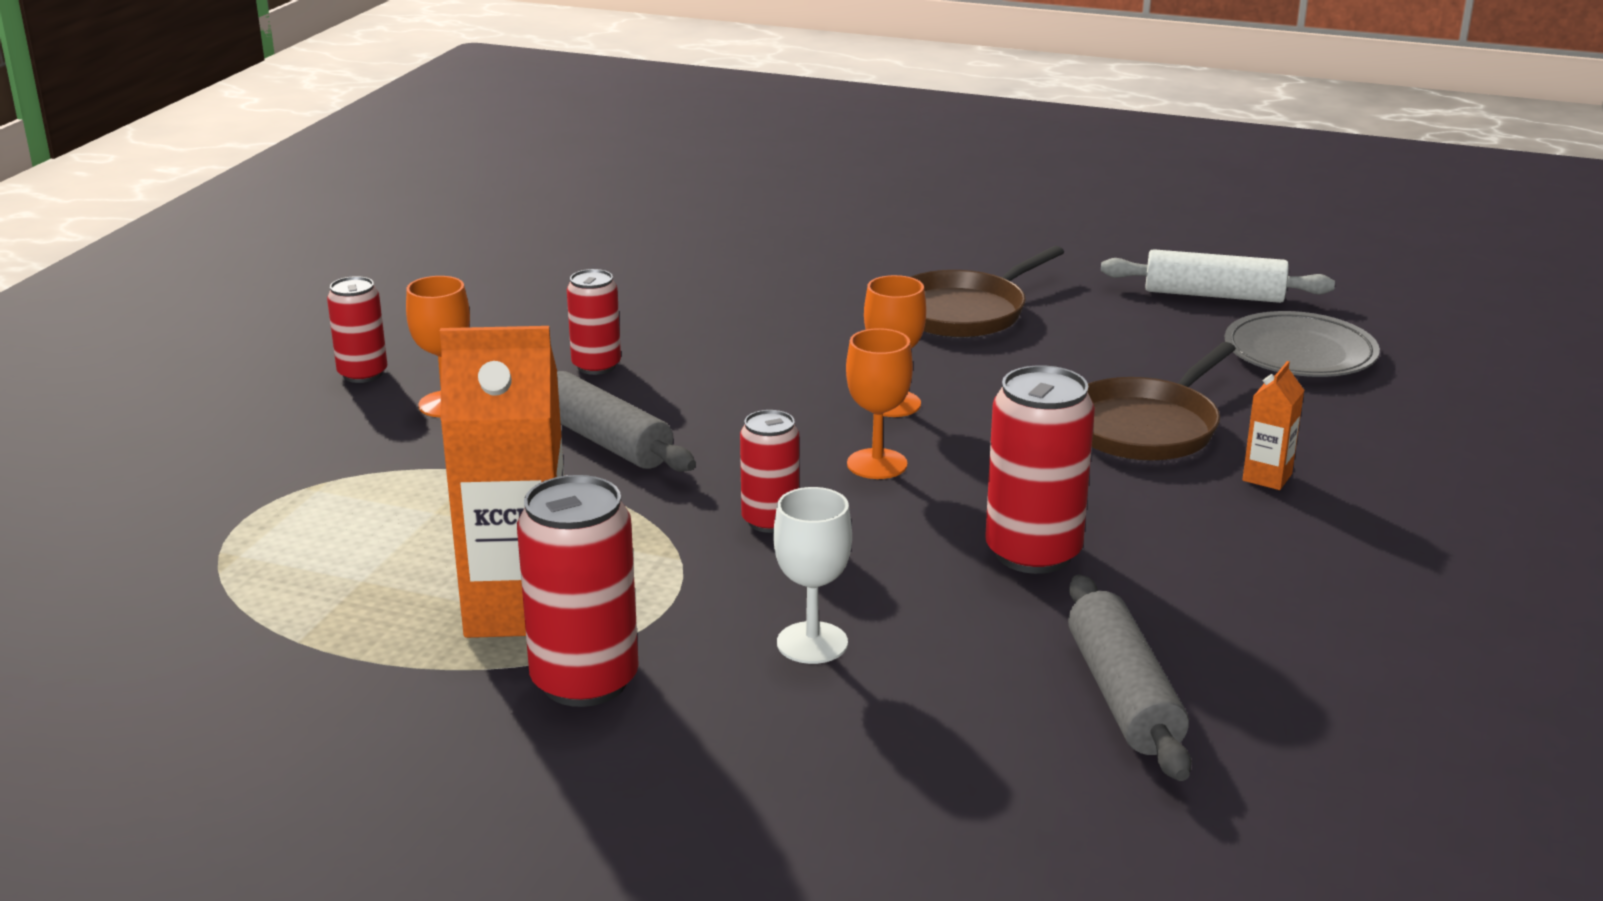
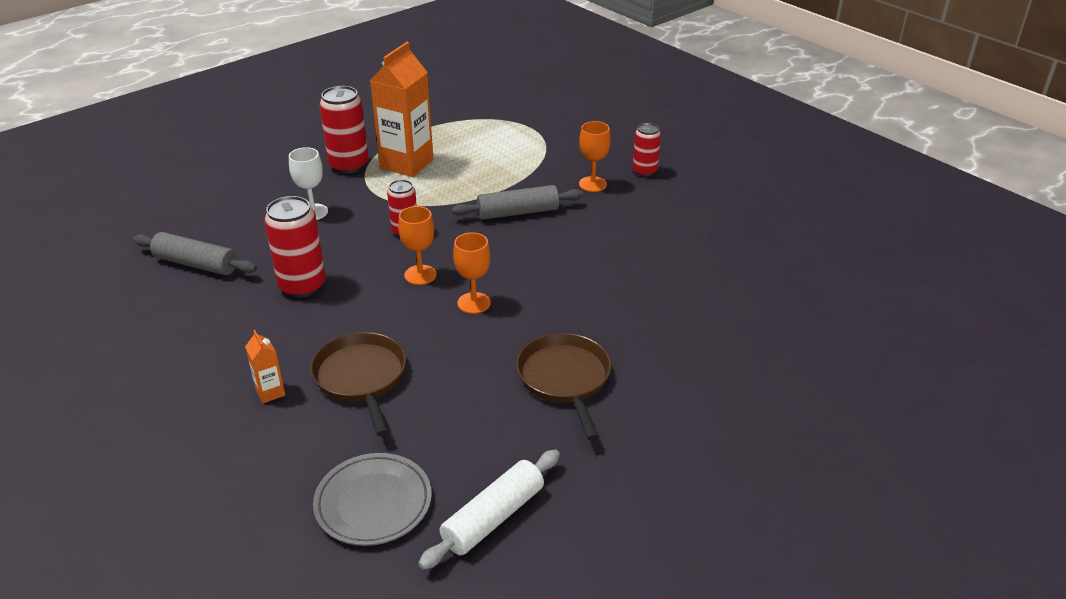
camera: 120 degrees right, 10 degrees up
red can [567,269,621,375] -> none

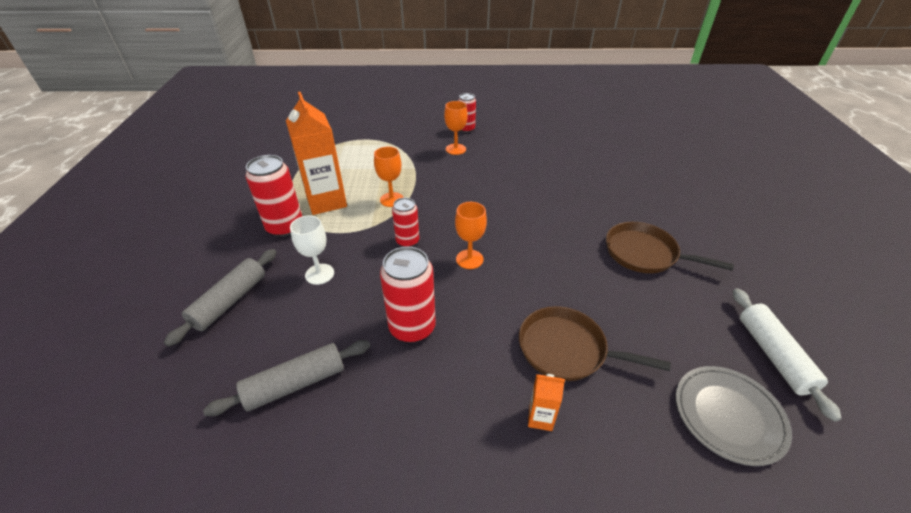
camera: 50 degrees left, 5 degrees up
grey rolling pin [452,185,583,220] -> grey rolling pin moved to [164,249,277,347]
orange goblet [453,232,491,314] -> orange goblet moved to [374,147,404,207]

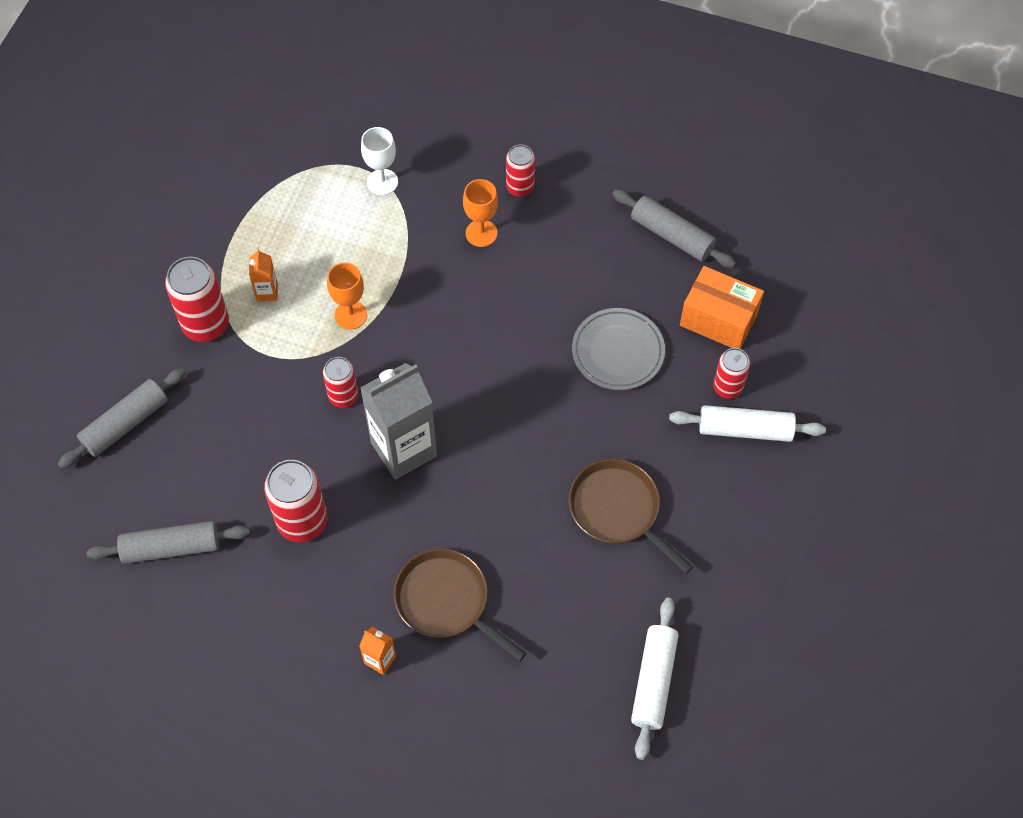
camera: 20 degrees right, 20 degrees up
orange carton [286,92,347,215] -> orange carton [249,249,278,302], size x0.44
white goblet [290,215,334,285] -> white goblet moved to [361,127,398,195]
orange goblet [455,202,487,269] -> grey carton [360,363,437,480]
grey plate [675,366,792,466] -> grey plate moved to [572,308,665,390]
none -> grey rolling pin [612,189,736,268]
none -> white rolling pin [669,405,826,442]
none -> orange box [680,266,764,349]
none -> red can [713,348,750,399]

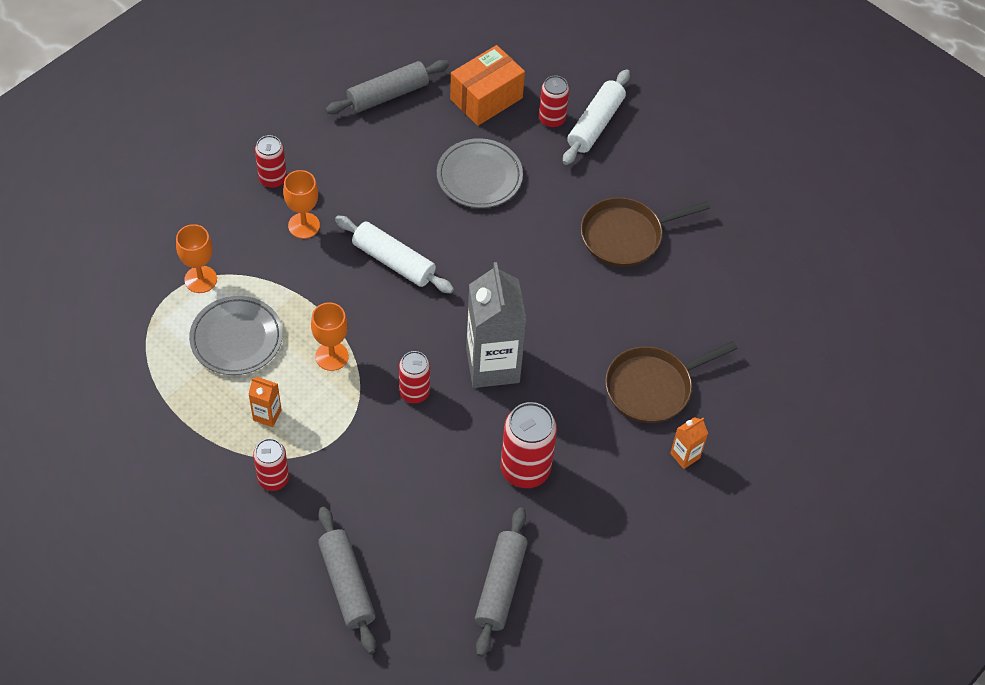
camera: 70 degrees left, 5 degrees down
red can [165,257,229,342] -> red can [253,438,289,491], size x0.61
white goblet [361,127,398,195] -> orange goblet [176,224,217,293]
white rolling pin [631,598,679,760] -> white rolling pin moved to [335,216,454,293]
none -> grey plate [189,296,283,375]

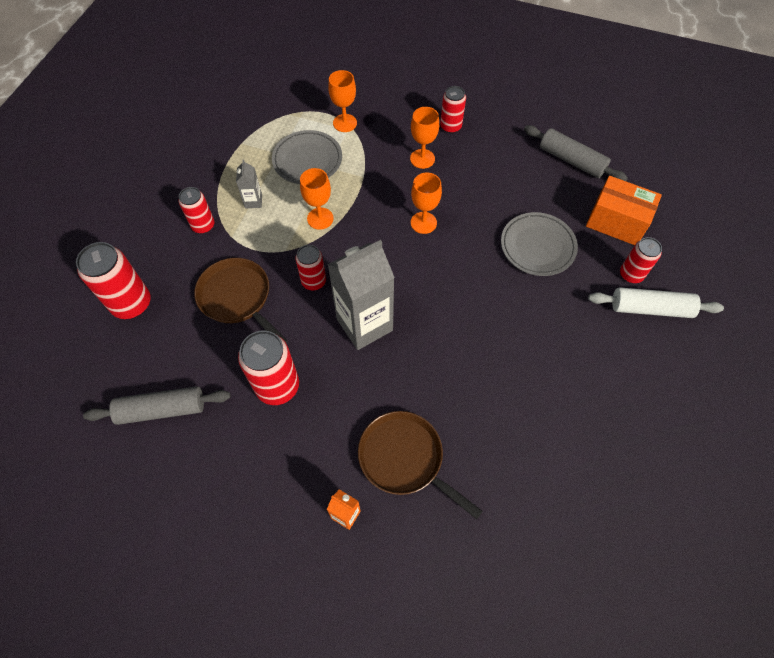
camera: 70 degrees right, 5 degrees up
orange carton [248,377,282,427] -> grey carton [236,159,262,208]
grey rolling pin [318,507,376,654] -> red can [76,242,151,319]
white rolling pin [335,216,454,293] -> orange goblet [411,173,442,234]
brown pan [581,197,710,267] -> brown pan moved to [194,258,288,343]

